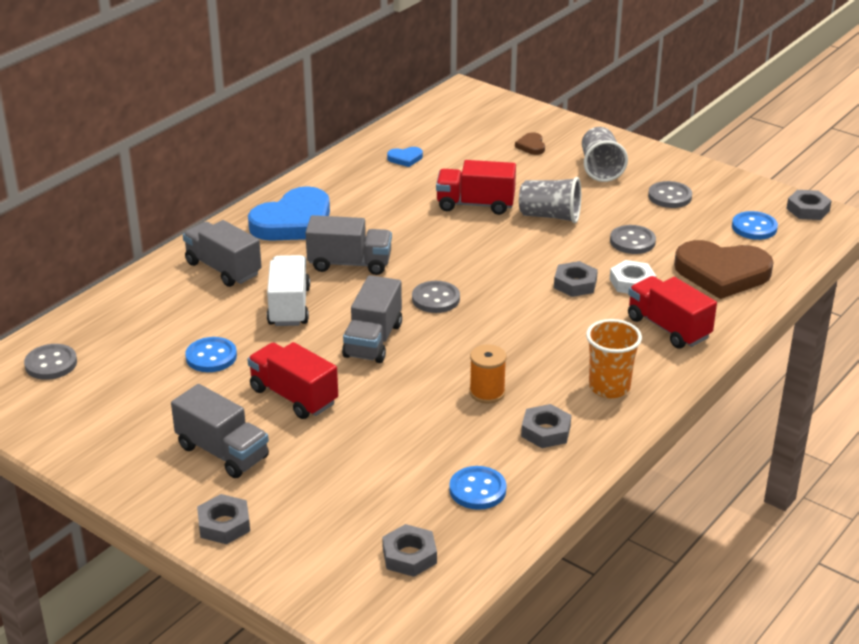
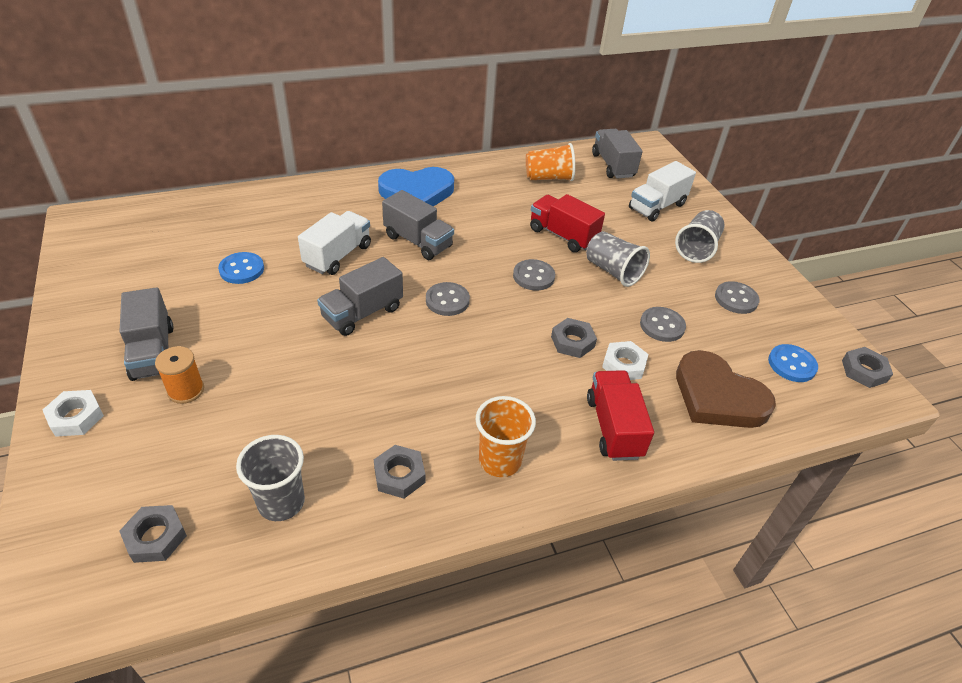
camera: 30 degrees right, 10 degrees up
grey button [24,344,77,380] -> grey button moved to [513,259,555,291]
grey truck [183,220,262,287] -> grey truck moved to [592,129,643,179]
grey nut [197,494,250,544] -> white nut [43,390,104,437]
red truck [247,342,338,419] -> none
blue heart [387,147,423,167] -> orange cup [526,143,575,181]
blue button [449,466,506,510] -> grey cup [236,435,305,521]
orange spool [470,345,506,403] -> orange spool moved to [155,346,204,404]
brown heart [515,132,545,155] -> white truck [629,161,696,222]

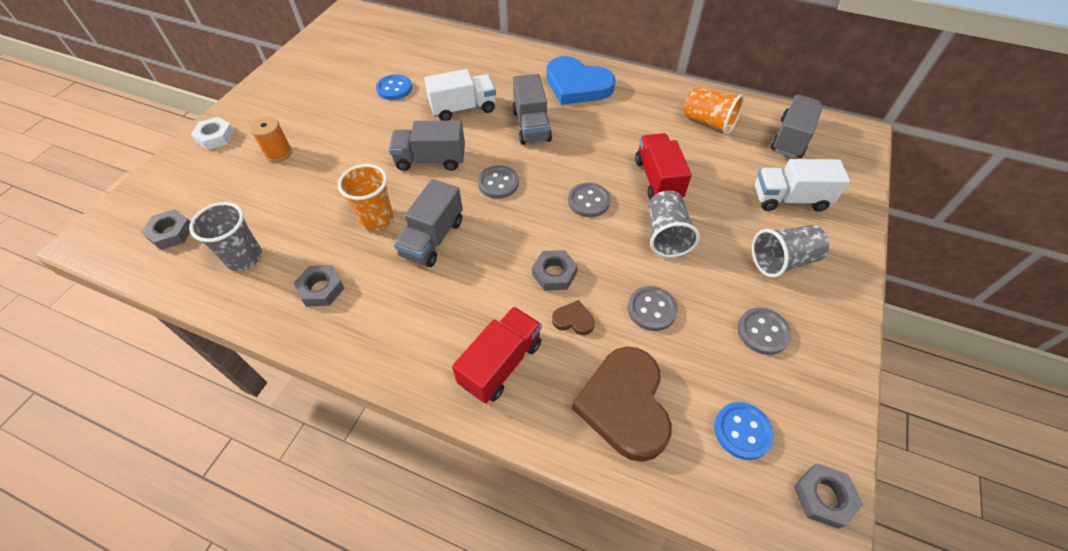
camera: 45 degrees right, 10 degrees up
grey truck [119,287,173,381] -> grey truck moved to [394,179,463,267]
orange cup [476,396,536,477] -> orange cup moved to [338,164,393,231]
white nut [602,341,649,380] -> brown heart [552,300,595,335]

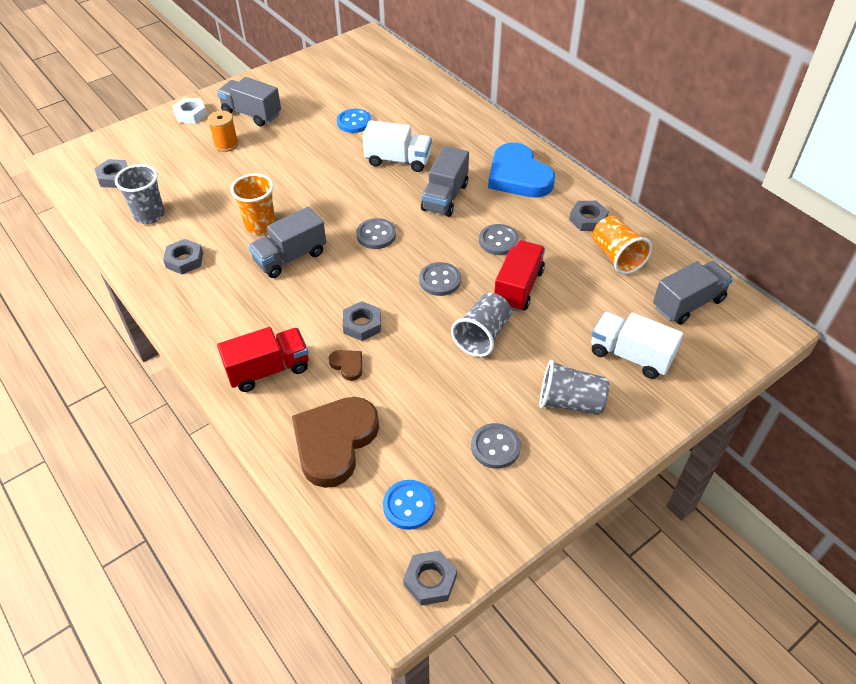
camera: 30 degrees right, 5 degrees down
grey truck [389,121,465,171] -> grey truck moved to [217,77,281,127]
grey button [628,286,678,331] -> grey button moved to [479,224,519,255]
none -> grey nut [569,201,609,231]

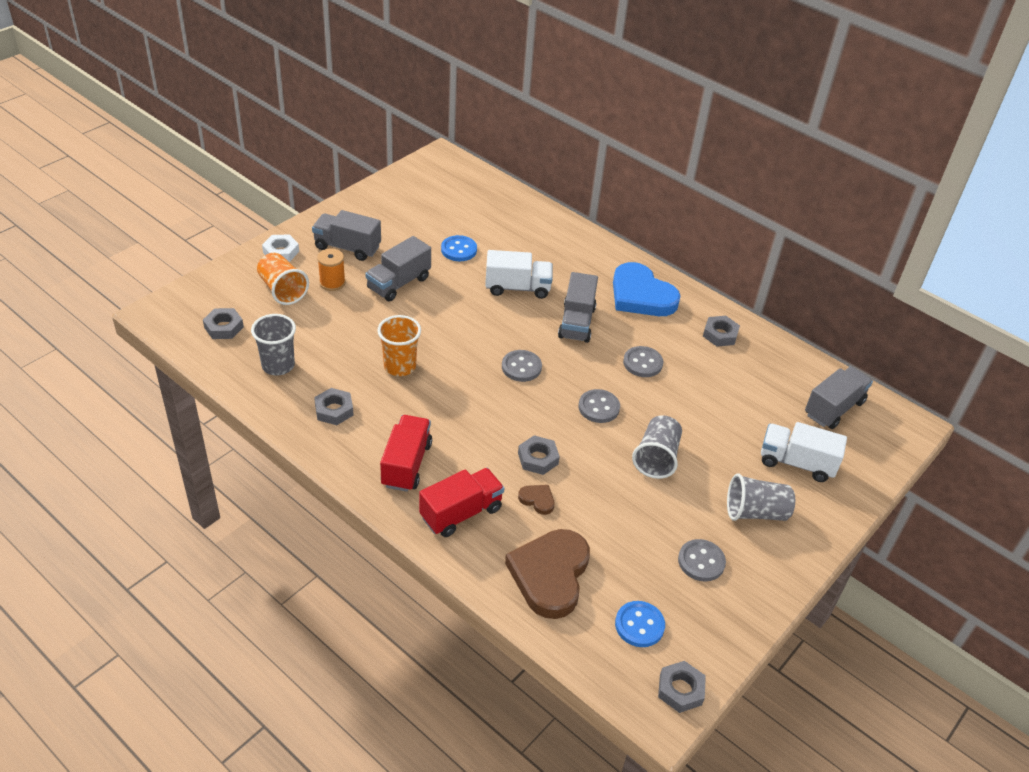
camera: 15 degrees left, 5 degrees down
grey truck [248,207,326,278] -> grey truck moved to [365,236,431,301]
red truck [494,240,545,312] -> red truck moved to [380,415,432,492]
orange cup [592,216,652,274] -> orange cup moved to [257,253,309,305]

